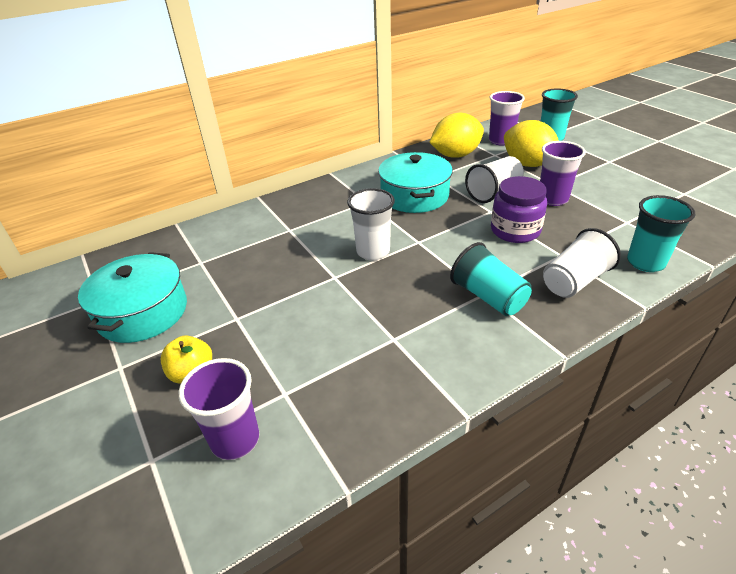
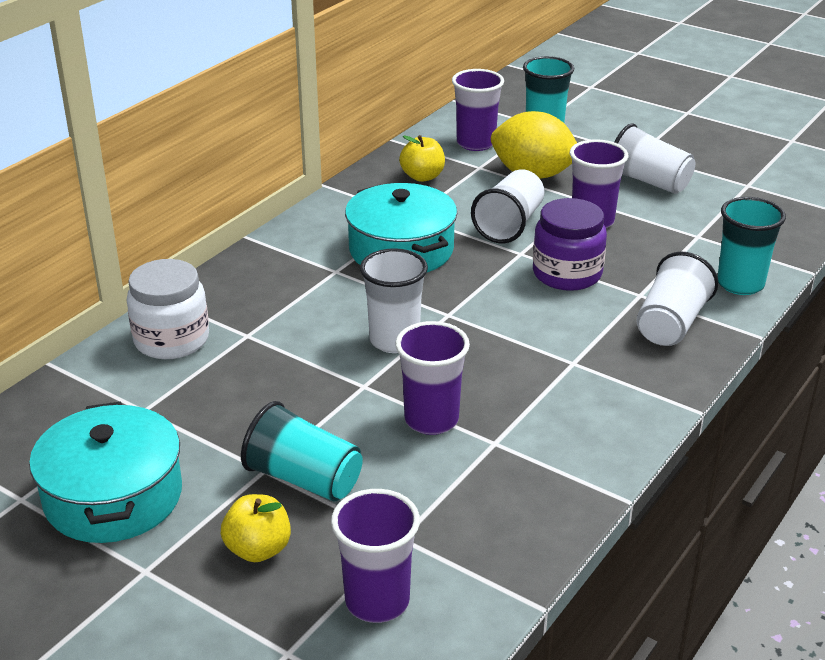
camera: 25 degrees left, 5 degrees down
yellow lemon [429,113,484,158] -> yellow apple [399,135,445,182]
turquoise cup [450,242,532,316] -> turquoise cup moved to [241,401,363,502]
none -> white jar [127,259,209,359]
none -> purple cup [395,321,470,435]
none -> white cup [614,123,695,194]

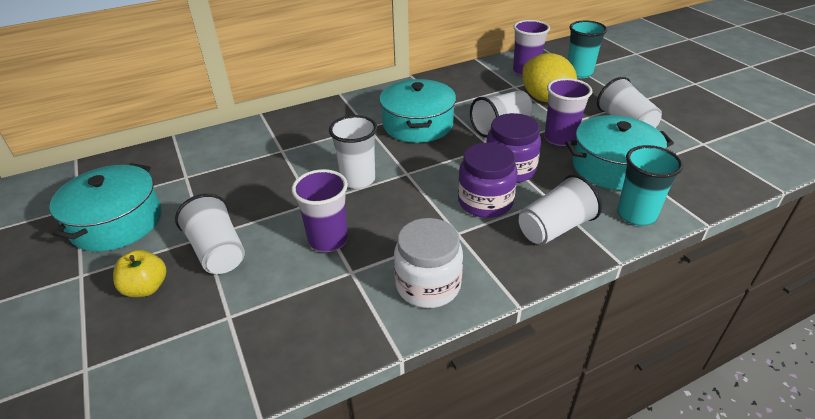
camera: 30 degrees right, 5 degrees up
white jar [127,259,209,359] -> white jar moved to [394,218,463,308]
turquoise cup [241,401,363,502] -> white cup [175,194,245,274]
purple cup [331,489,420,623] -> none
yellow apple [399,135,445,182] -> none
none -> purple jar [458,142,518,218]
none -> turquoise pot [565,115,674,190]

